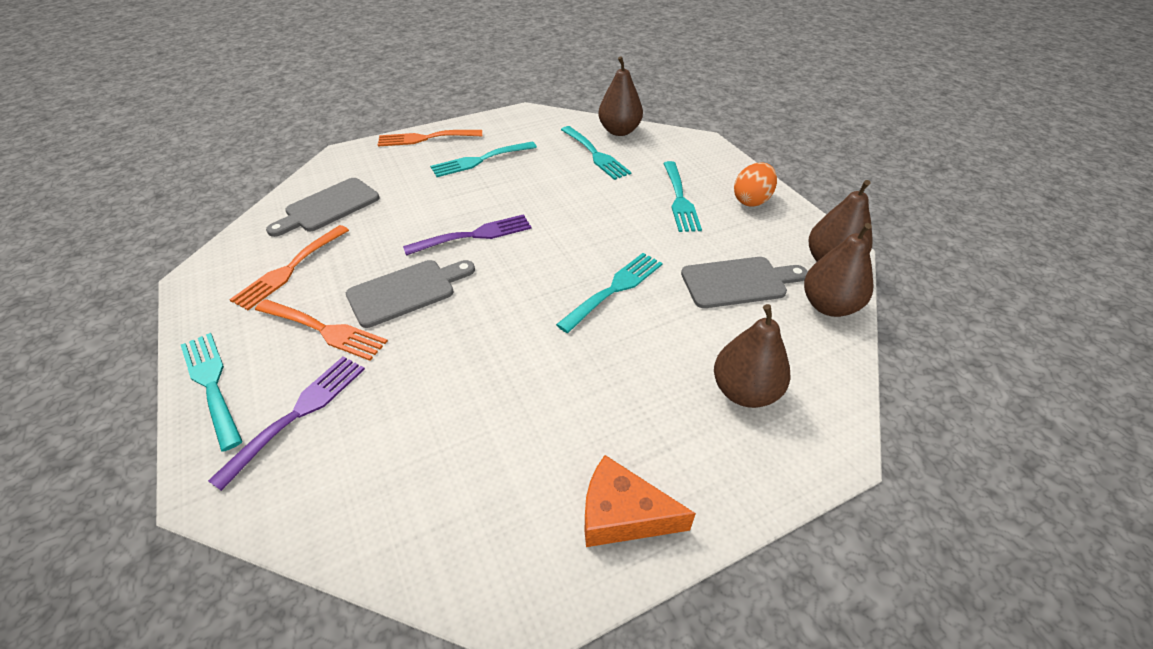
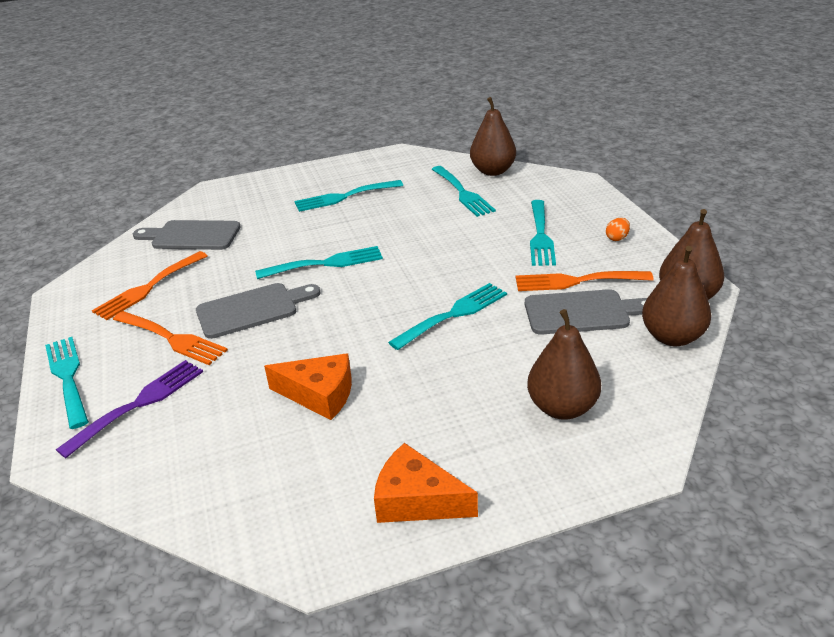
camera: 10 degrees right, 10 degrees down
grey cutting board [266,178,380,237] -> grey cutting board turned 45 degrees clockwise [133,220,241,250]
orange fork [378,130,482,147] -> orange fork moved to [516,271,653,291]
purple fork [403,214,532,256] -> turquoise fork [255,246,383,279]
orange egg [734,162,777,207] -> orange egg [606,218,630,241], size x0.53
none -> orange cheese [264,353,352,420]

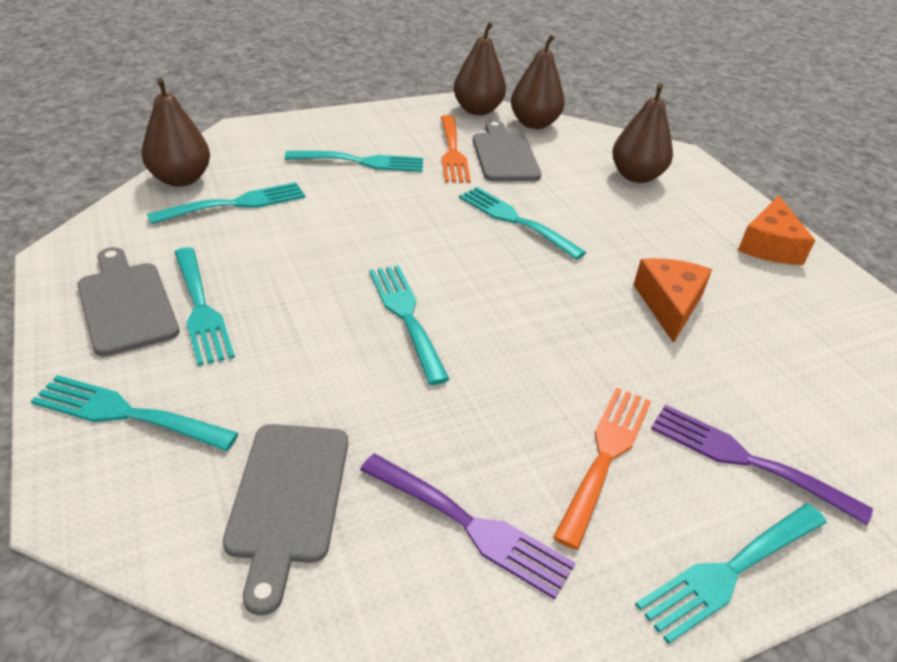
camera: 100 degrees left, 5 degrees up
orange fork [92,251,207,320] -> purple fork [360,454,576,599]
grey cutting board [196,283,321,339] -> grey cutting board moved to [77,247,180,357]
orange egg [606,218,630,241] -> none
none -> turquoise fork [31,375,238,451]

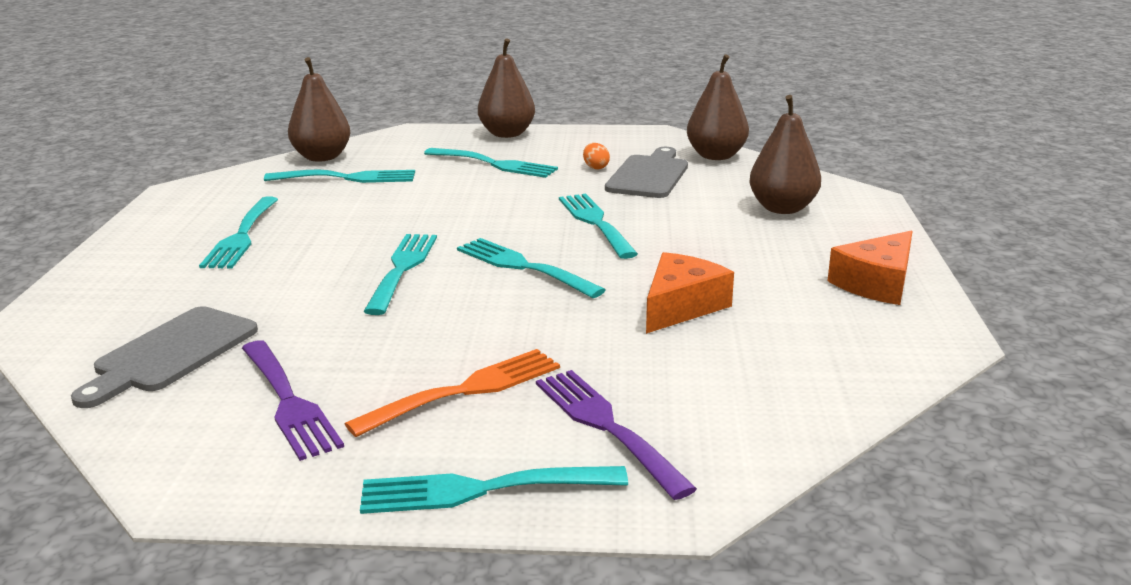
camera: 30 degrees right, 15 degrees down
turquoise fork [31,375,238,451] -> turquoise fork moved to [457,238,606,298]
grey cutting board [77,247,180,357] -> none
orange fork [441,115,471,183] -> orange egg [583,143,610,169]
brown pear [454,22,506,115] -> brown pear moved to [478,38,535,138]

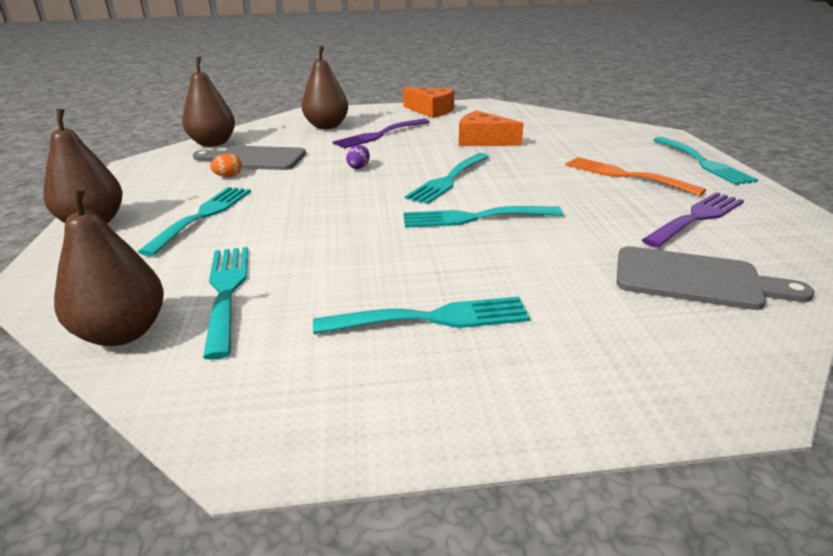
camera: 100 degrees left, 5 degrees up
purple fork [536,370,697,500] -> purple fork moved to [332,119,430,149]
turquoise fork [559,194,638,259] -> purple egg [346,145,370,169]

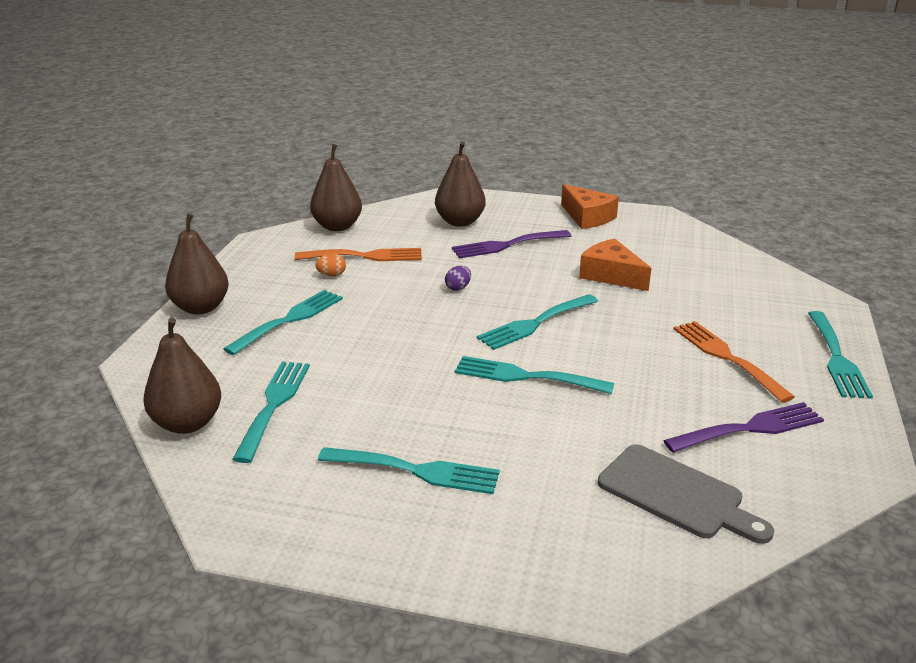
camera: 20 degrees right, 0 degrees up
grey cutting board [193,146,306,170] -> orange fork [295,248,422,261]

